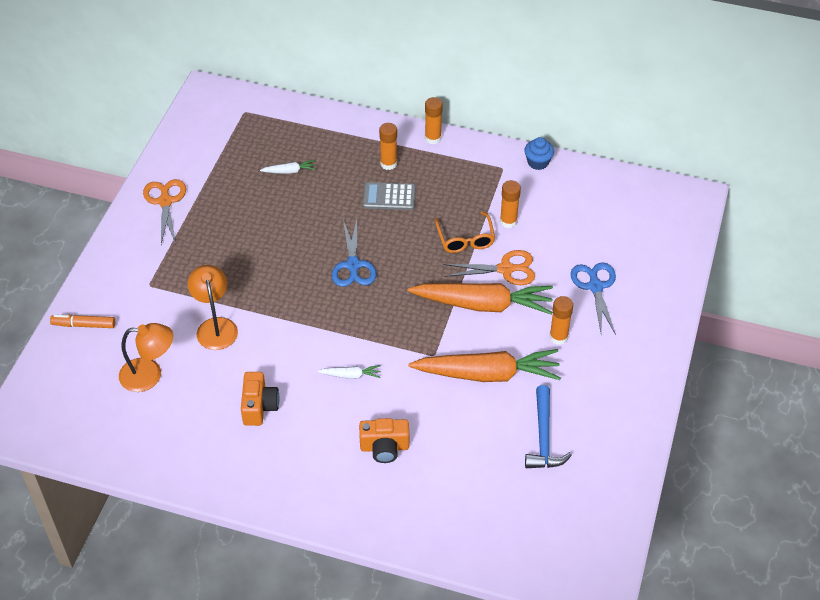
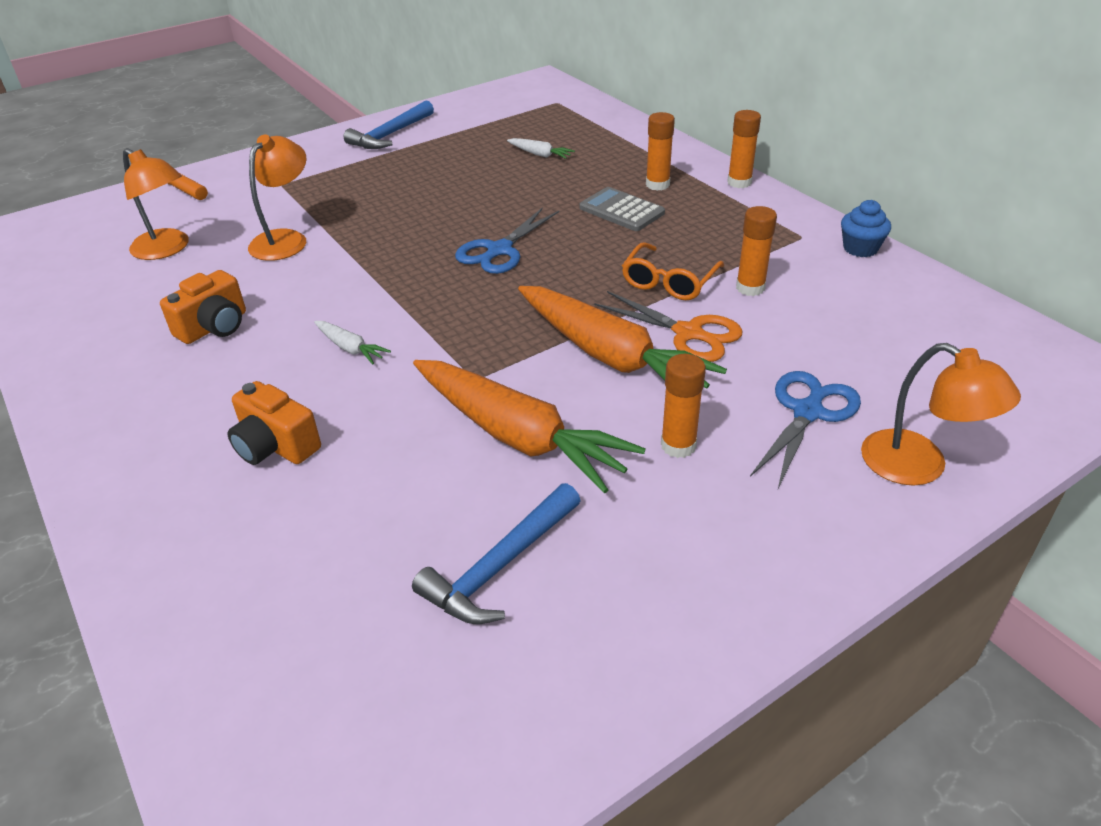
camera: 40 degrees right, 10 degrees down
orange scissors [143,179,186,244] -> blue hammer [344,100,434,149]
none -> orange lamp [861,343,1021,486]

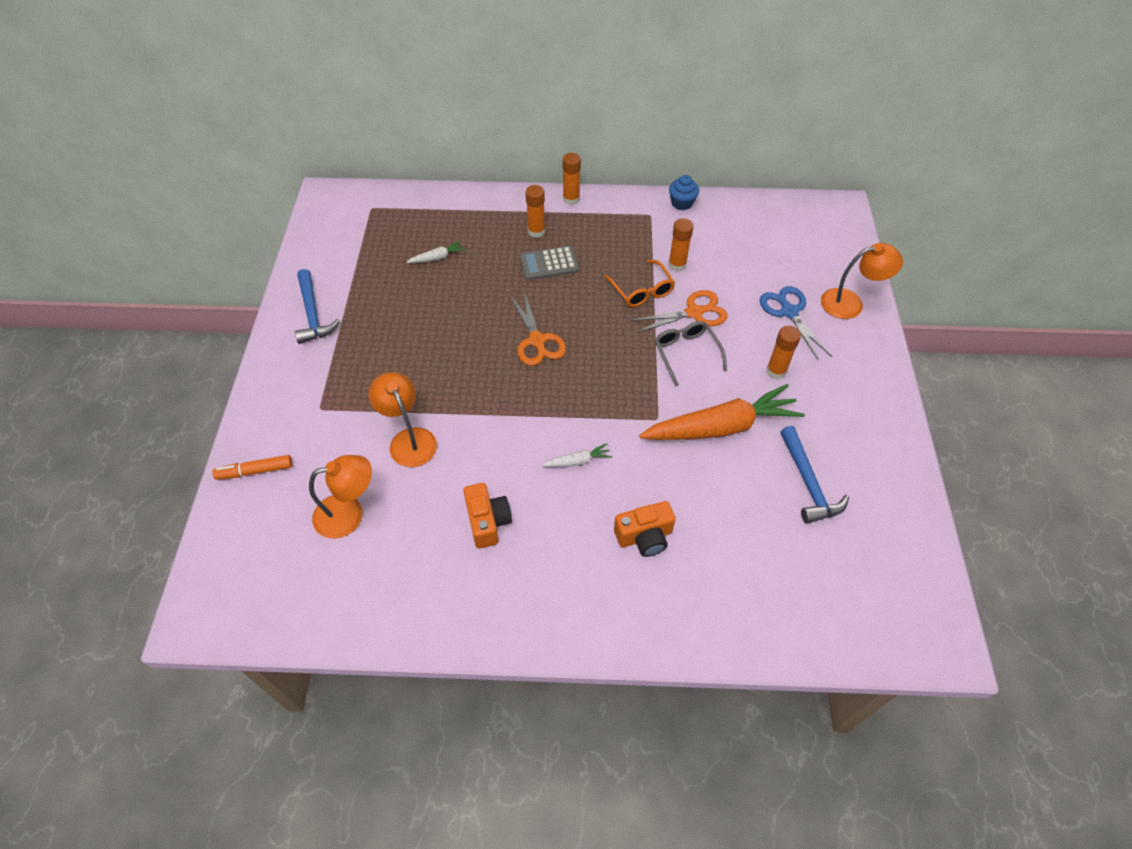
camera: 55 degrees left, 15 degrees up
blue scissors [455,207,559,274] -> orange scissors [510,291,566,366]
orange carrot [518,286,727,389] -> grey glasses [655,321,727,386]

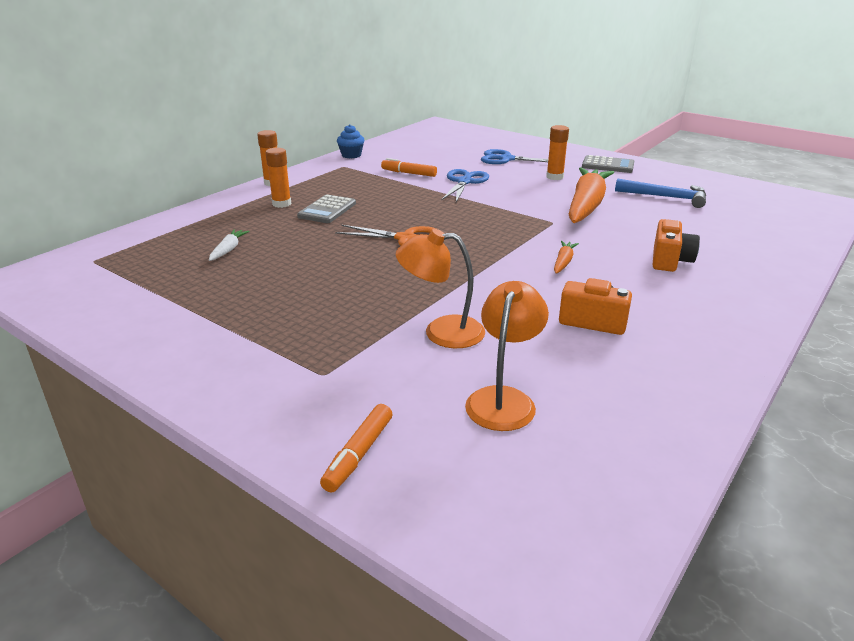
camera: 55 degrees left, 25 degrees down
blue hammer [295,269,340,344] -> none
white carrot [541,443,612,467] -> orange carrot [554,241,579,274]
orange glasses [604,260,675,307] -> none
orange scissors [631,290,728,333] -> blue scissors [441,169,489,202]
grey glasses [655,321,727,386] -> none
orange glue stick [668,218,694,272] -> orange marker [381,158,437,177]
orange lamp [821,243,903,319] -> none
none -> grey calculator [582,155,634,173]

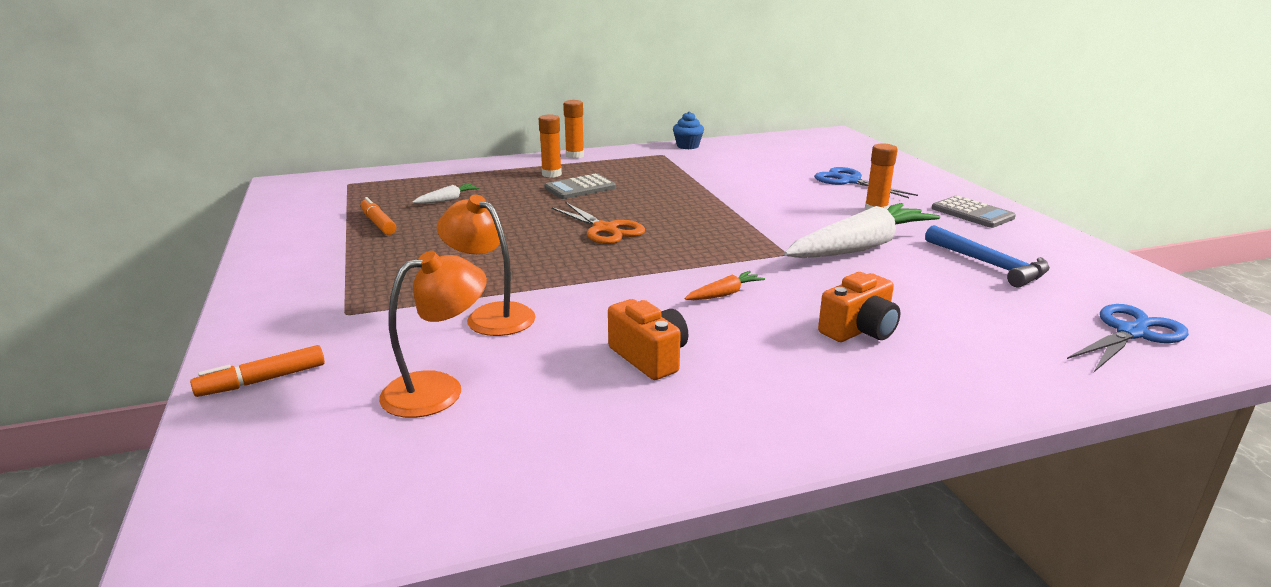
camera: 35 degrees right, 5 degrees down
orange marker [381,158,437,177] -> orange marker moved to [360,197,396,235]
blue scissors [441,169,489,202] -> blue scissors moved to [1067,304,1189,372]
orange carrot [569,168,614,223] -> white carrot [784,203,940,258]

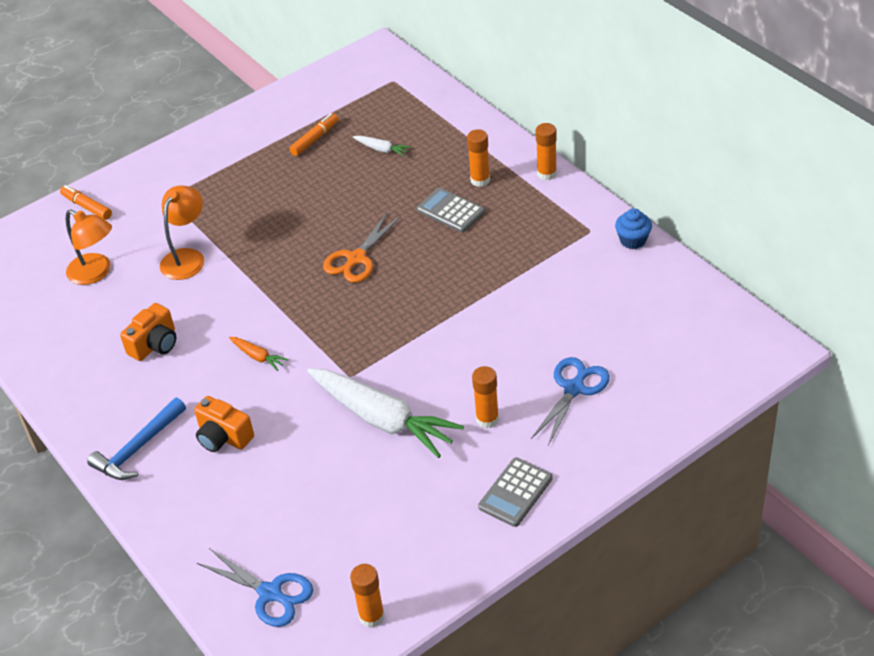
camera: 75 degrees right, 20 degrees up
blue hammer [925,225,1050,288] -> blue hammer moved to [87,398,186,480]
none -> orange glue stick [350,564,385,628]

